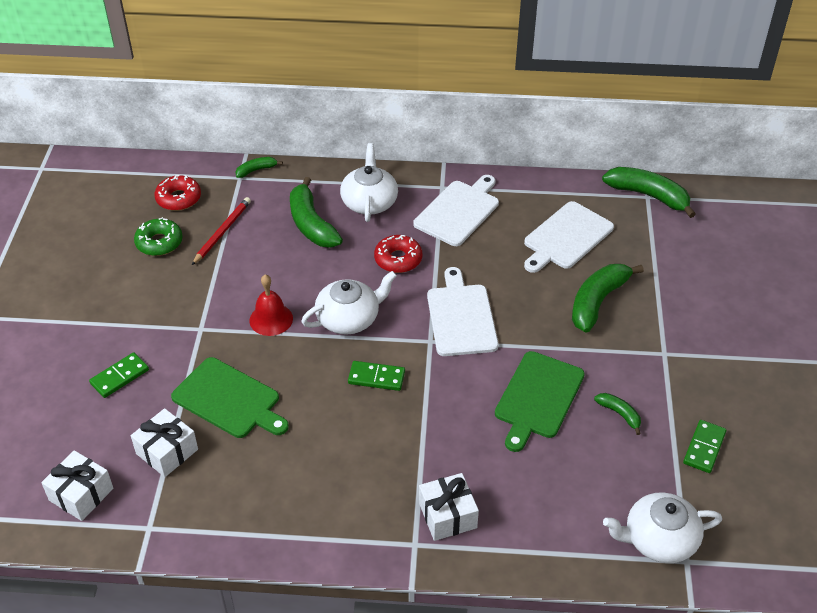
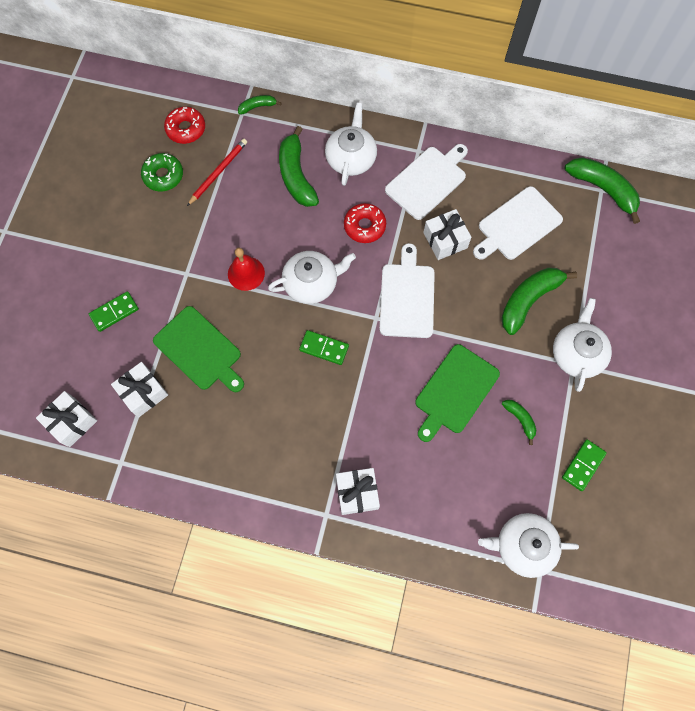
camera: 10 degrees right, 25 degrees up
none -> white gift [423,209,472,260]
none -> white teapot [553,298,612,392]

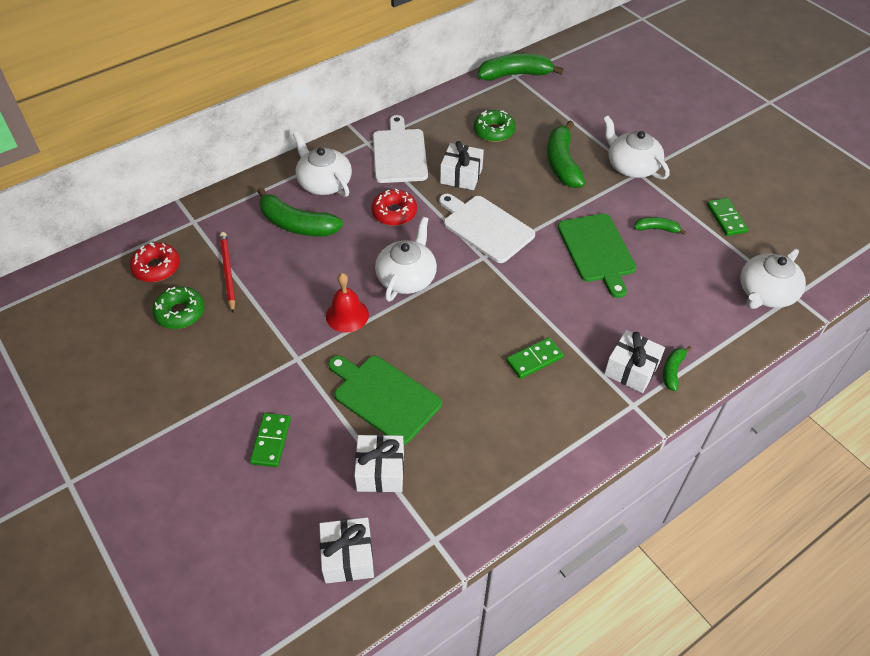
camera: 50 degrees left, 20 degrees down
green cutting board [153,306,244,392] -> green cutting board turned 135 degrees counterclockwise [328,356,442,445]
green banana [238,95,282,115] -> green banana moved to [663,346,692,391]
green domino [299,330,349,365] -> green domino moved to [506,337,564,379]
white cutting board [473,186,563,260] -> green donut [474,110,516,142]

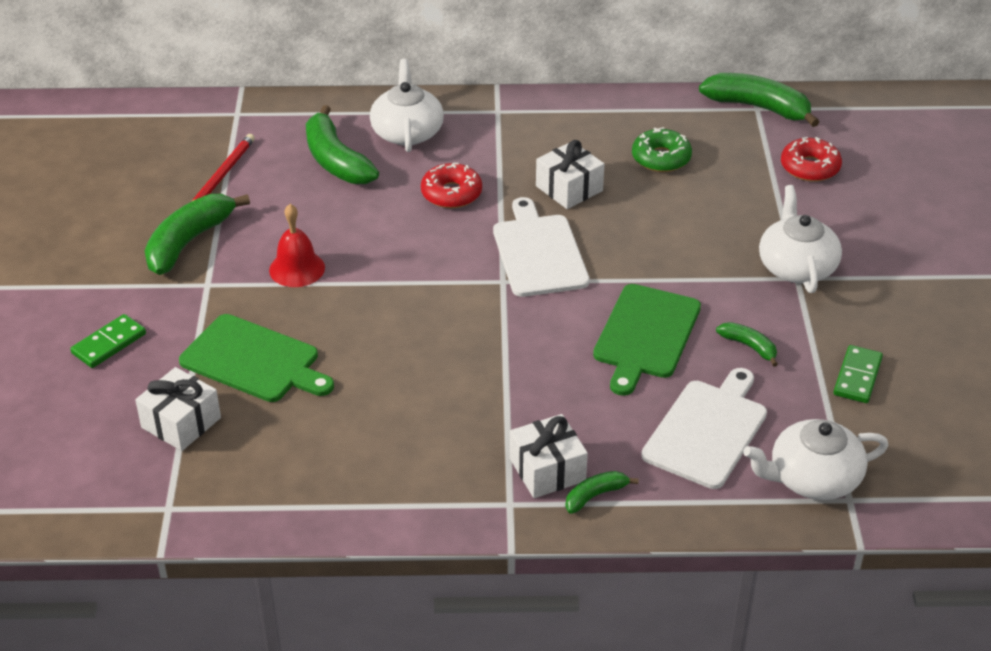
camera: 35 degrees right, 10 degrees down
red donut [130,243,180,282] -> red donut moved to [781,137,842,182]
green donut [152,287,205,329] -> none
white gift [319,517,374,584] -> none
green cutting board [328,356,442,445] -> green cutting board turned 135 degrees clockwise [179,314,334,402]
white cutting board [373,115,428,183] -> white cutting board moved to [641,368,767,489]
white teapot [375,217,437,302] -> none
green domino [506,337,564,379] -> none
green banana [547,121,585,188] -> green banana moved to [145,194,250,275]

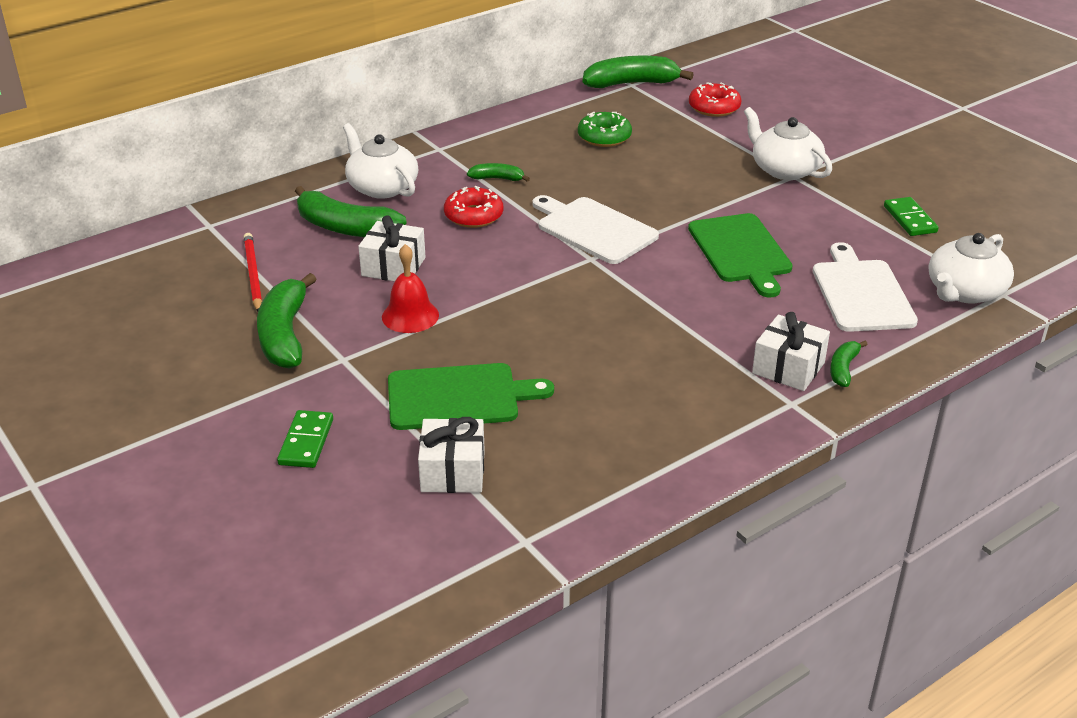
camera: 35 degrees left, 5 degrees down
white gift [536,140,605,209] -> white gift moved to [358,215,426,282]
green banana [716,322,778,367] -> green banana moved to [467,163,530,182]

